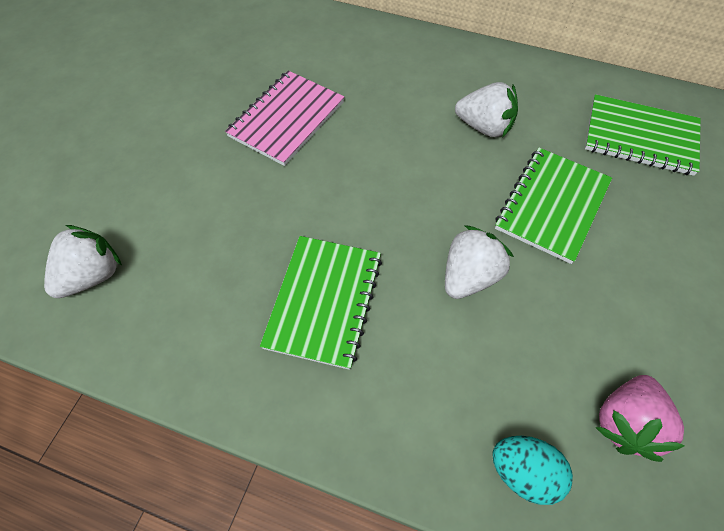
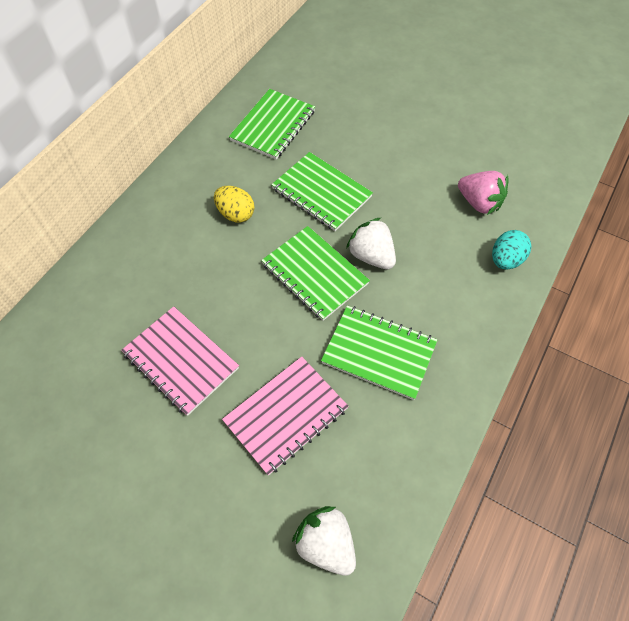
camera: 80 degrees left, 0 degrees up
white strawberry [455,82,518,138] -> yellow egg [214,186,254,223]
none -> pink notebook [222,356,349,476]
none -> green notebook [261,226,370,321]

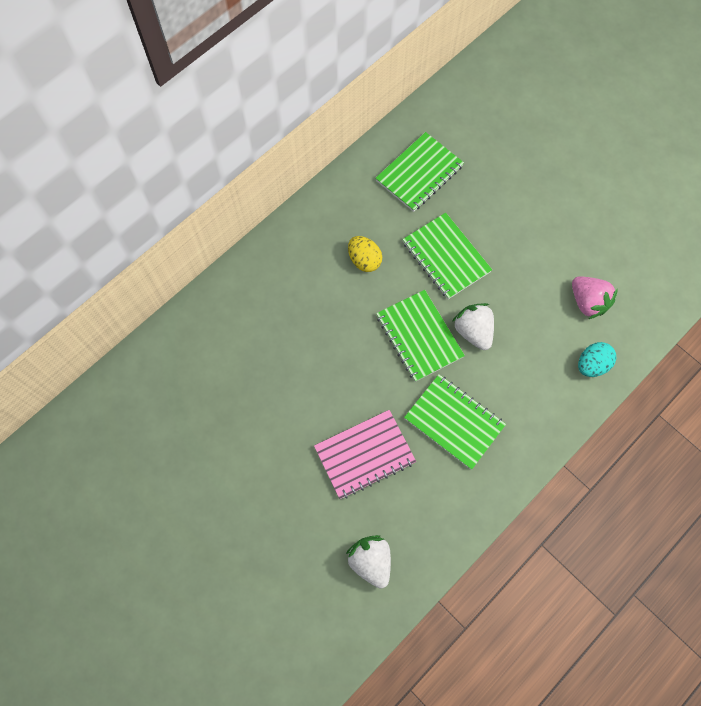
camera: 15 degrees right, 10 degrees up
pink notebook [121,306,239,416] -> none

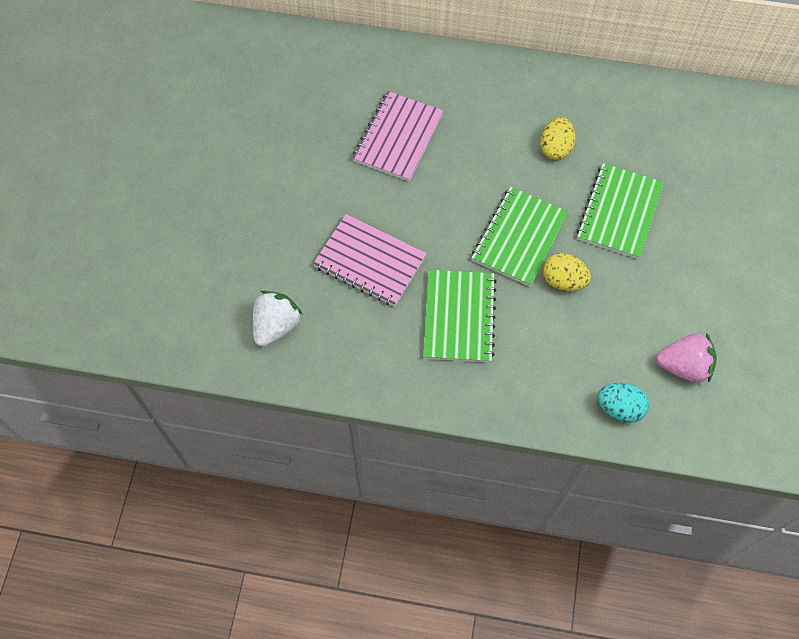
camera: 55 degrees right, 5 degrees down
green notebook [375,132,464,212] -> none
white strawberry [452,303,494,350] -> yellow egg [543,253,591,291]
pink strawberry [572,276,618,319] -> pink strawberry turned 105 degrees counterclockwise [656,333,717,383]
none -> pink notebook [352,91,443,181]

